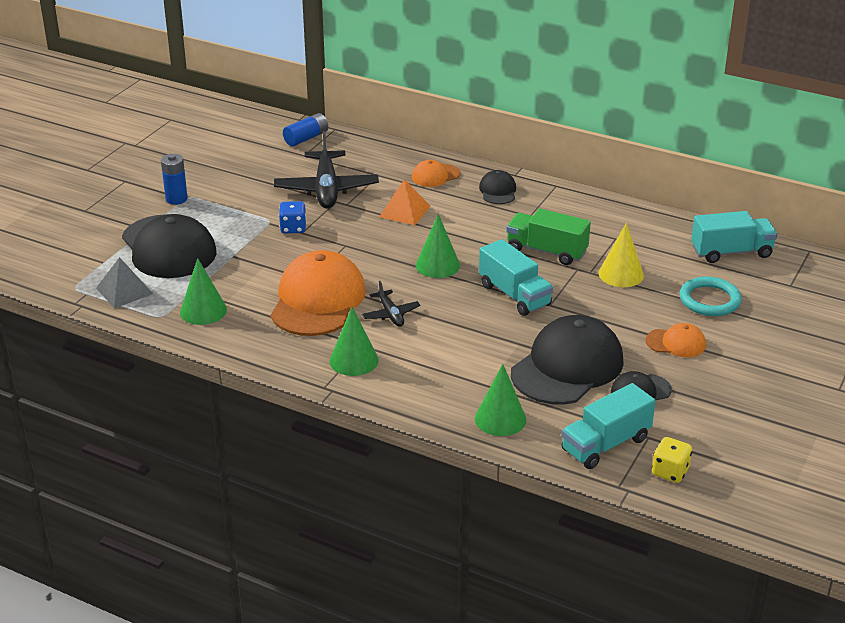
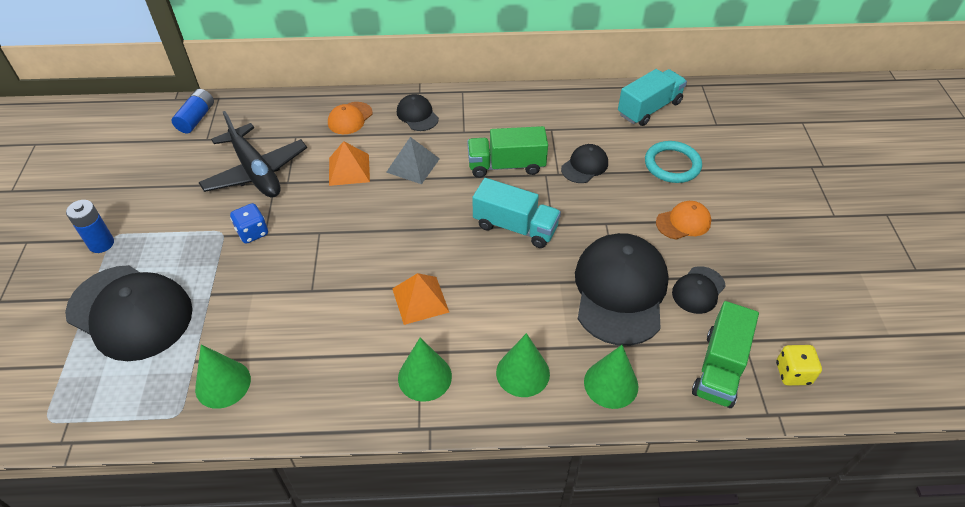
camera: 30 degrees left, 15 degrees up
grey pyramid [96,257,153,308] -> grey pyramid moved to [386,137,440,184]
orange cap [271,250,366,336] -> none
black plane [362,281,420,327] -> orange pyramid [392,273,449,325]
green cone [416,214,460,278] -> green cone moved to [496,333,550,397]
turquoise truck [561,383,655,469] -> green truck [692,301,759,408]
yellow cone [599,223,644,287] -> black cap [561,144,608,183]

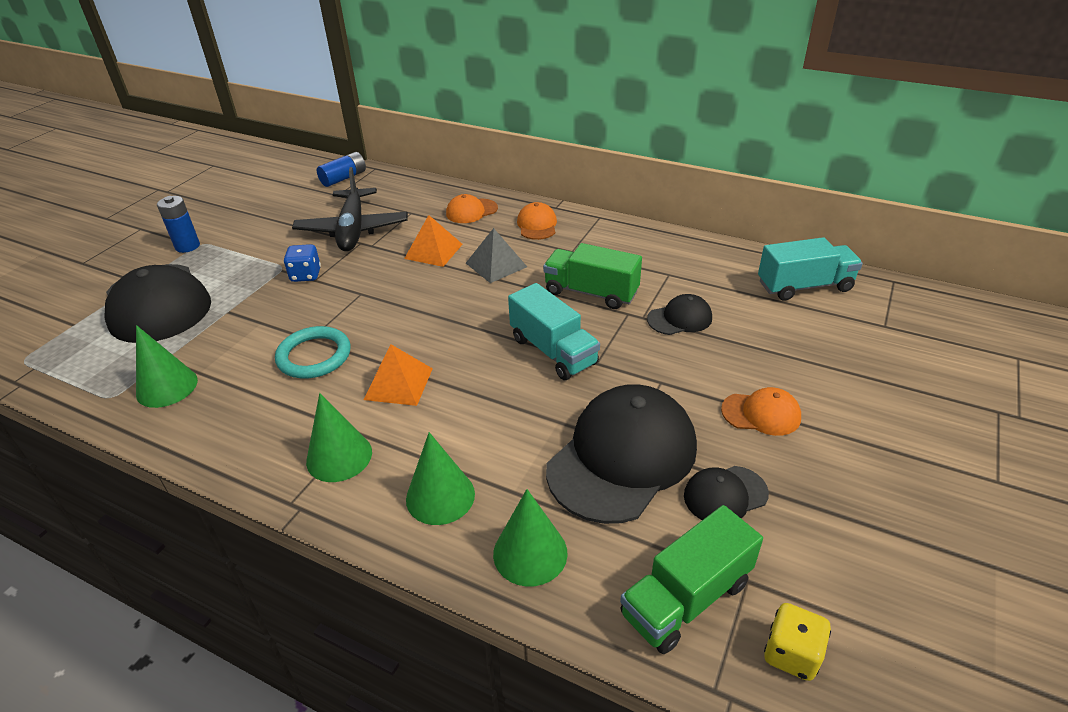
camera: 30 degrees right, 10 degrees down
black cap [397,94,439,131] -> orange cap [517,202,557,240]
turquoise ring [645,141,702,183] -> turquoise ring moved to [275,326,351,378]

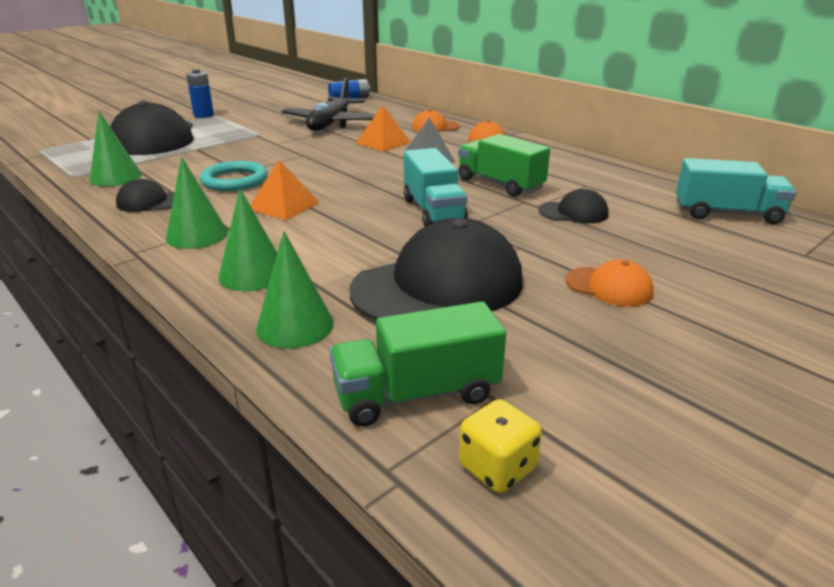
camera: 20 degrees right, 10 degrees down
blue dice [284,244,321,282] -> none
black cap [684,466,769,520] -> black cap moved to [116,179,175,212]

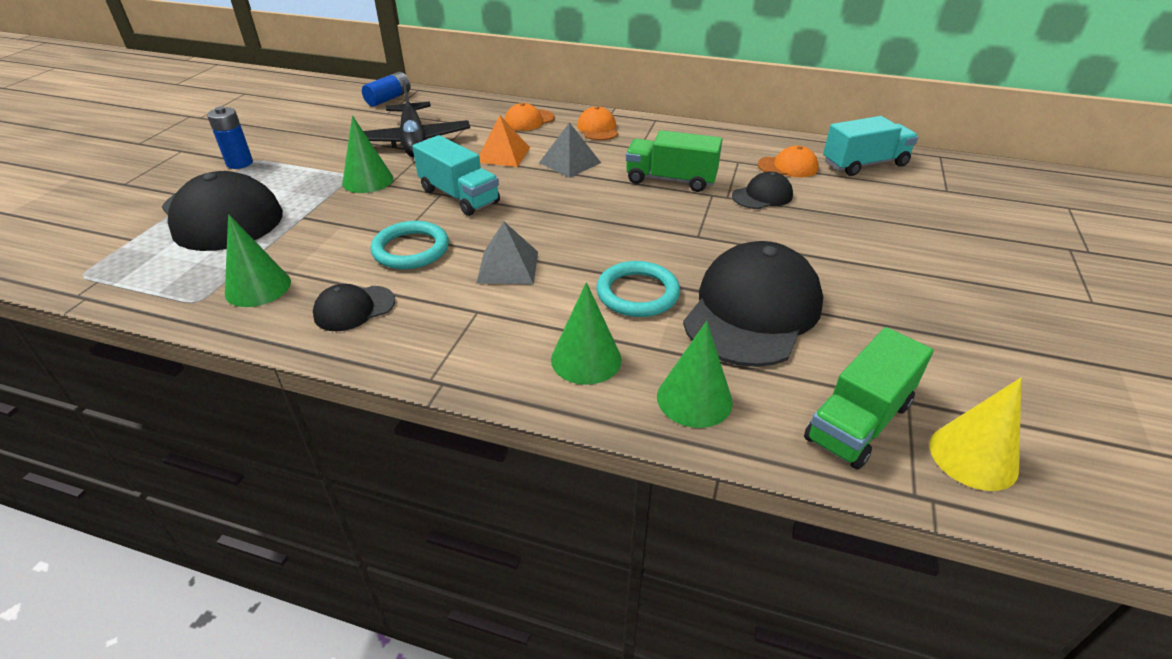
camera: 30 degrees left, 10 degrees up
green cone [166,157,228,249] -> green cone moved to [342,116,393,193]
orange pyramid [250,160,320,220] -> grey pyramid [476,222,538,284]
turquoise truck [404,148,468,227] -> turquoise truck moved to [412,135,500,216]
yellow dice [459,399,542,493] -> yellow cone [929,378,1022,491]
orange cap [565,259,654,307] -> orange cap moved to [758,145,819,178]
none -> turquoise ring [596,261,680,317]

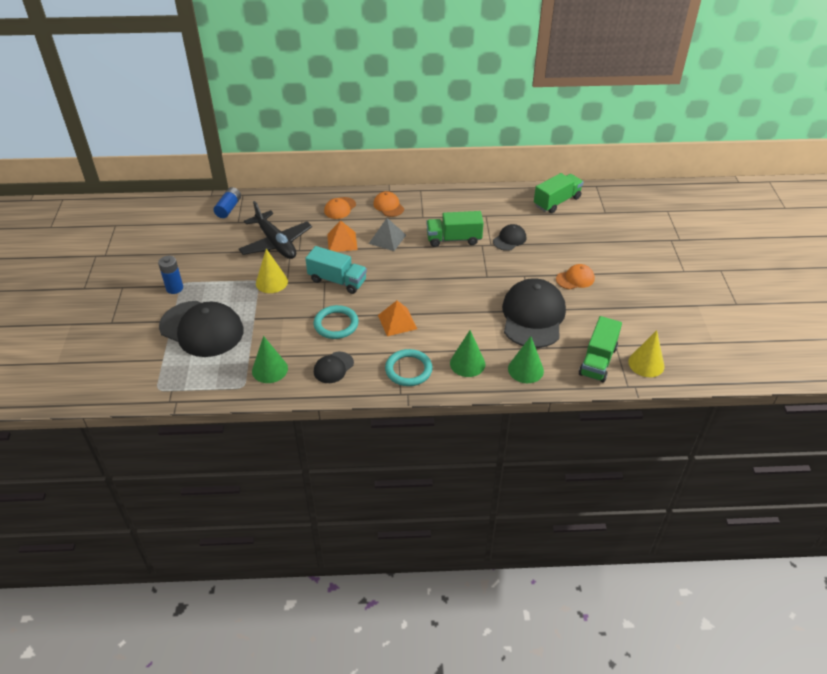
camera: 20 degrees left, 5 degrees up
green cone [342,116,393,193] -> yellow cone [256,249,288,293]
grey pyramid [476,222,538,284] -> orange pyramid [378,301,417,336]
turquoise ring [596,261,680,317] -> turquoise ring moved to [385,349,433,386]
orange cap [758,145,819,178] -> orange cap moved to [556,264,595,290]
turquoise truck [823,116,918,176] -> green truck [534,173,583,213]

